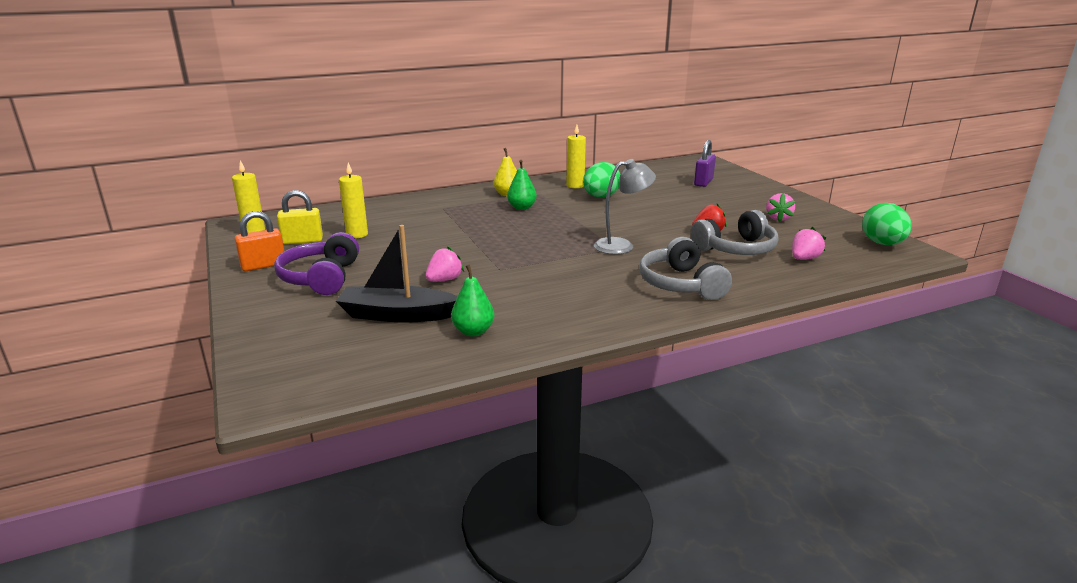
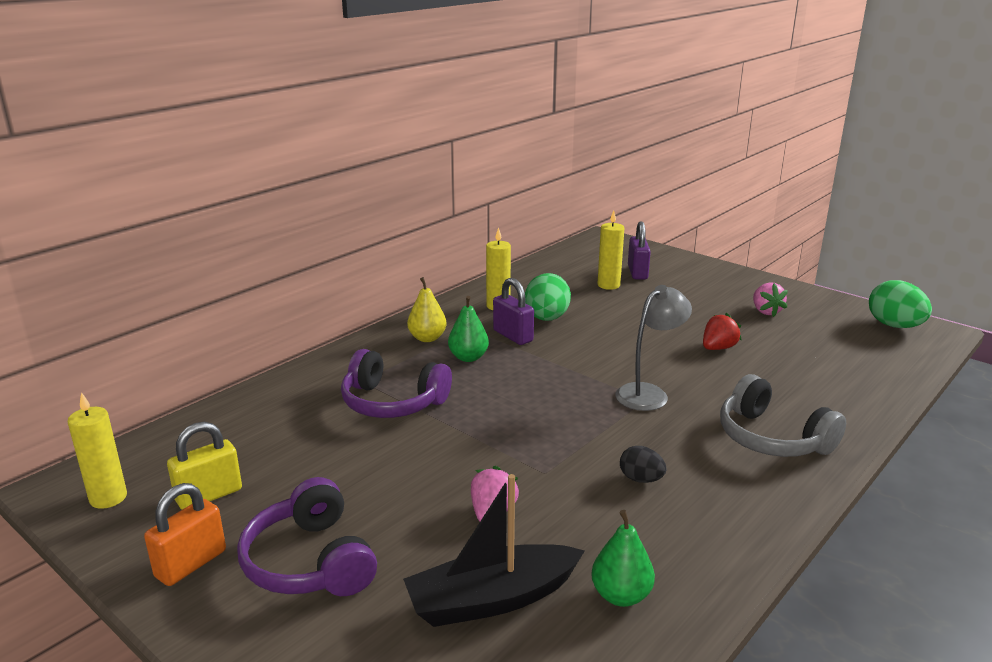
camera: 25 degrees left, 0 degrees up
yellow candle [339,163,368,238] -> yellow candle moved to [598,210,624,290]
grey headphones [691,210,779,255] -> none
pink strawberry [792,227,826,260] -> none
none -> purple headphones [341,349,452,418]
none -> purple padlock [493,278,534,345]
none -> black egg [620,446,667,483]

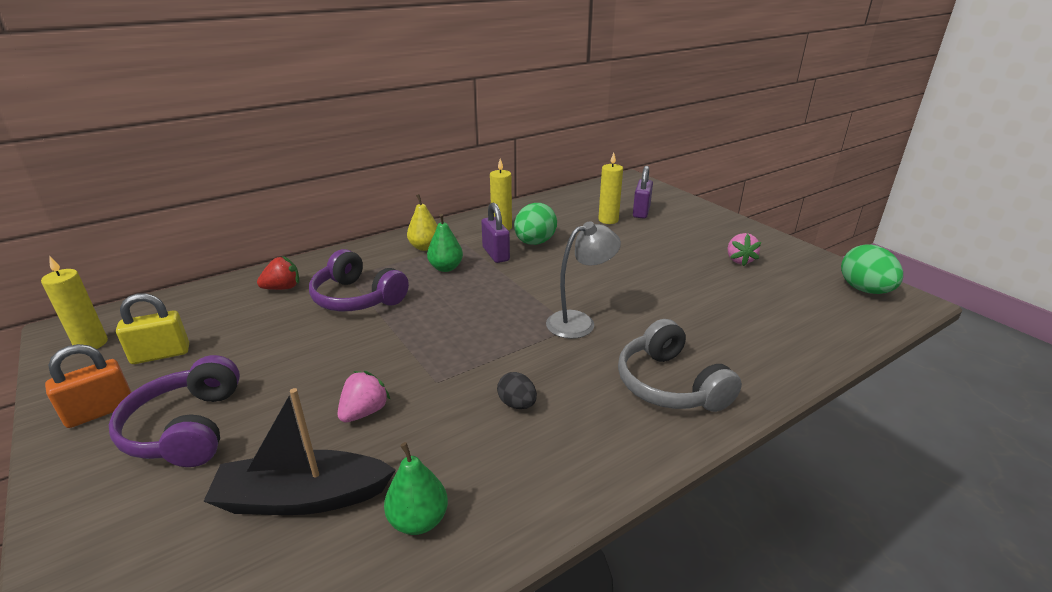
camera: 15 degrees right, 5 degrees up
red strawberry [703,313,741,350] -> red strawberry moved to [257,256,299,290]

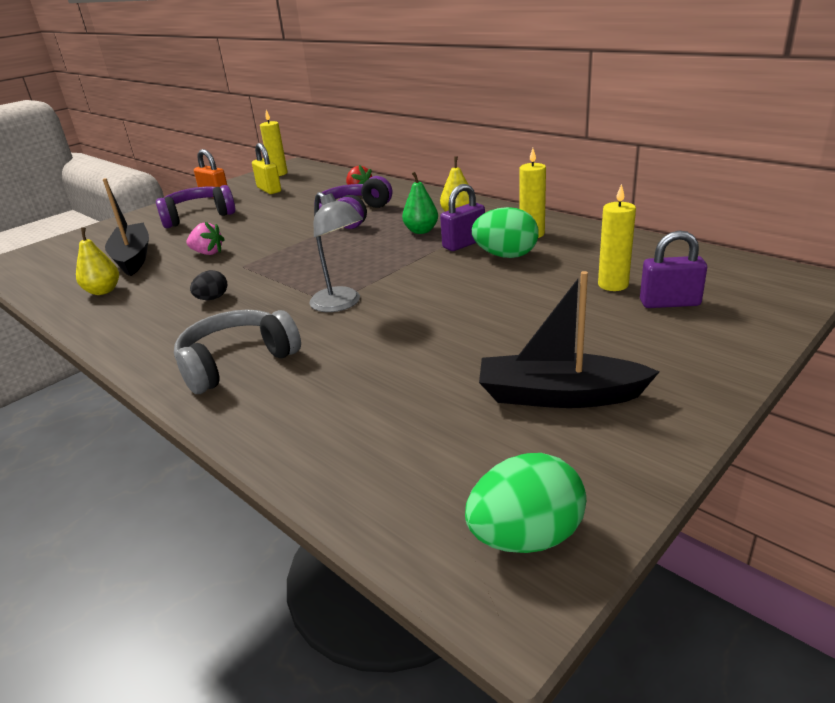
camera: 80 degrees right, 0 degrees up
green pear [384,442,448,535] -> yellow pear [76,228,119,295]
pink strawberry [728,233,761,266] -> black boat [479,271,659,408]

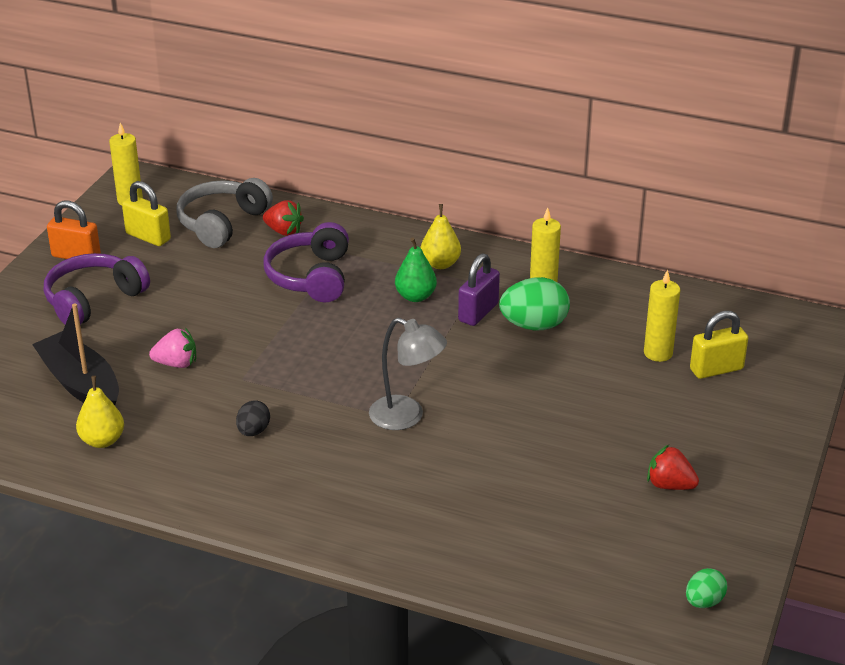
camera: 25 degrees left, 5 degrees up
grey headphones [174,310,301,394] -> grey headphones moved to [177,178,273,248]
green egg [465,453,586,553] -> green egg [686,568,727,608], size x0.56
black boat [479,271,659,408] -> red strawberry [647,445,699,490]
purple padlock [640,231,707,308] -> yellow padlock [690,311,748,379]

